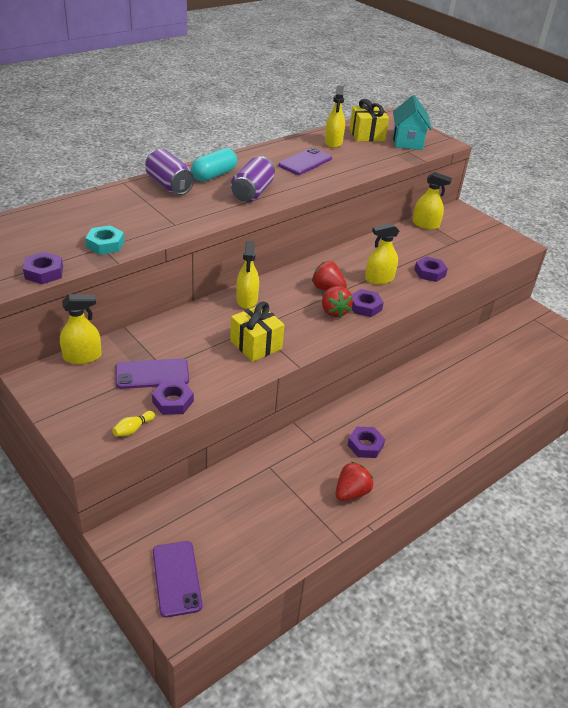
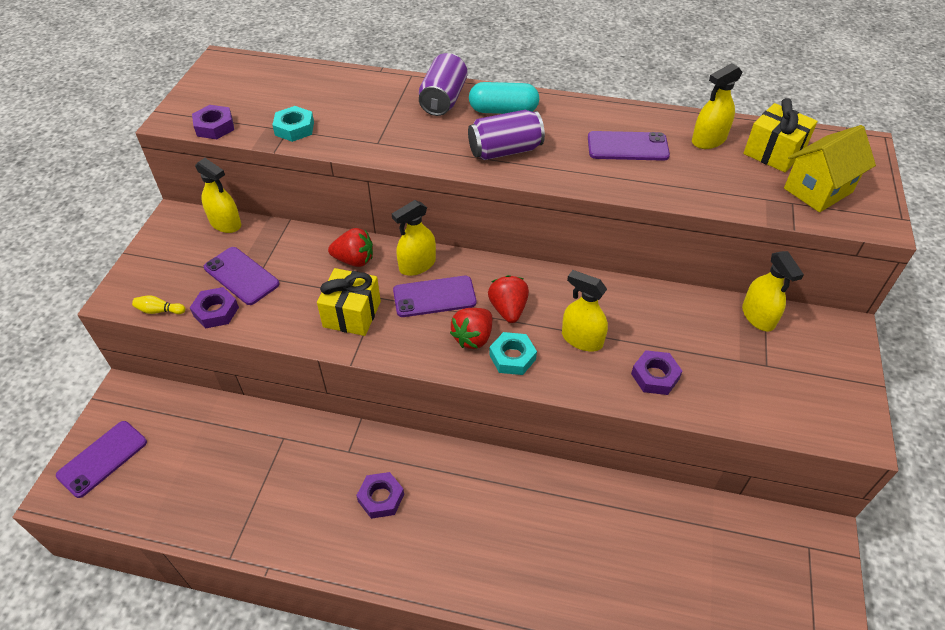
camera: 55 degrees right, 10 degrees up
red strawberry [336,462,373,501] -> red strawberry moved to [328,228,373,267]
purple nut [351,289,384,317] -> turquoise nut [489,332,537,375]
turquoise house [393,95,432,150] -> yellow house [784,125,876,212]
none -> purple phone [393,276,476,317]

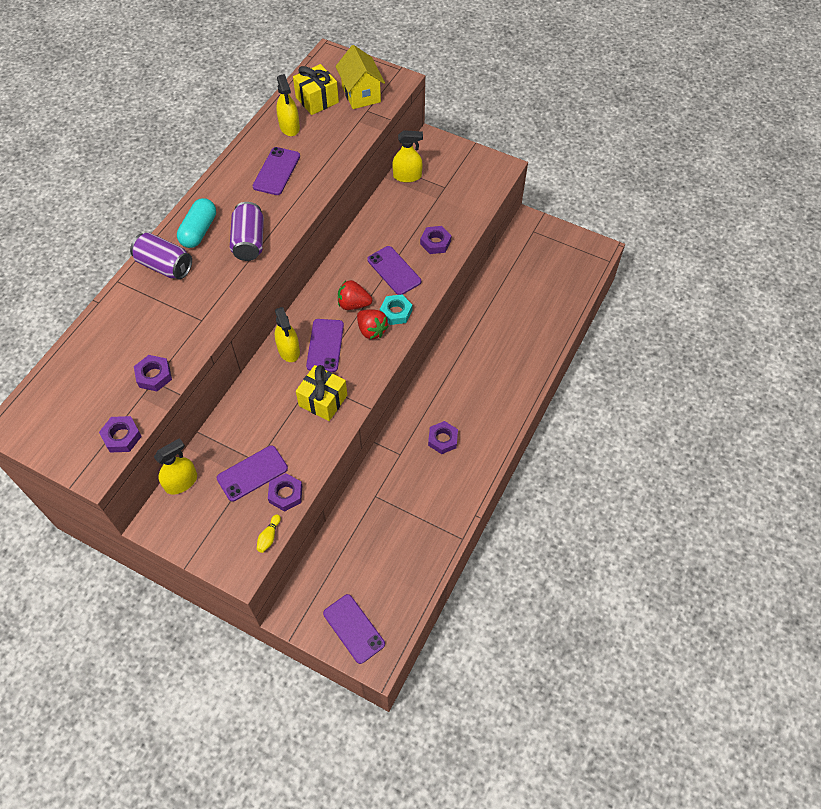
camera: 75 degrees left, 10 degrees up
turquoise nut [272,106,314,142] -> purple nut [134,355,172,391]
red strawberry [328,228,373,267] -> none
yellow spray bottle [562,270,608,351] -> purple phone [367,246,421,295]

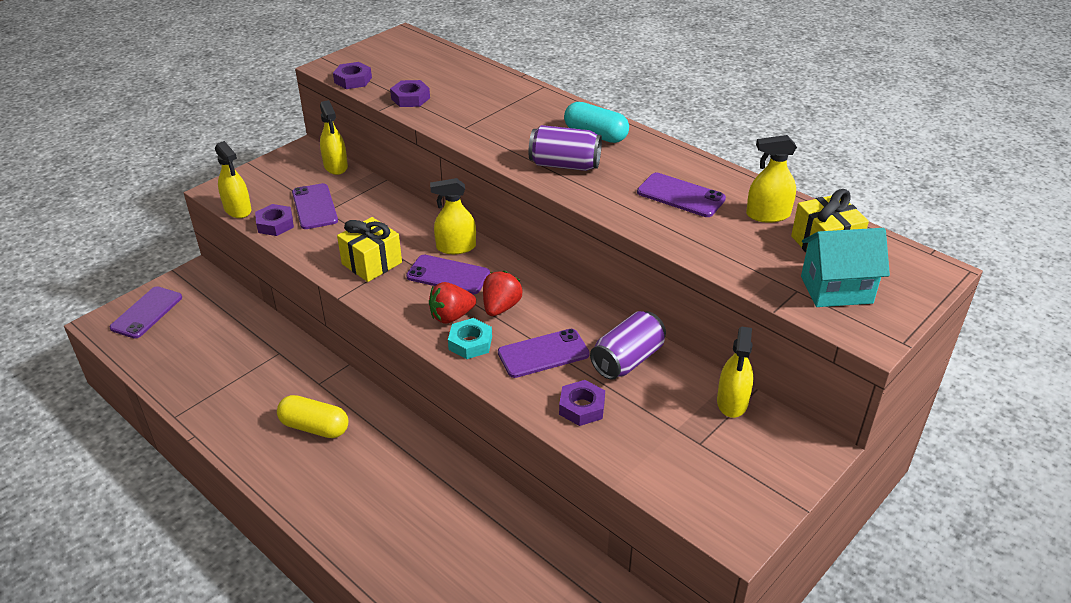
camera: 105 degrees right, 20 degrees down
purple can [130,232,192,279] -> purple can moved to [590,311,666,380]
yellow bowling pin [257,514,281,553] -> yellow spray bottle [215,141,251,218]
purple phone [323,594,385,664] -> purple phone turned 45 degrees counterclockwise [110,286,182,339]
yellow house [335,45,385,109] -> turquoise house [801,228,890,307]
purple nut [428,421,458,454] -> yellow capsule [277,395,348,438]

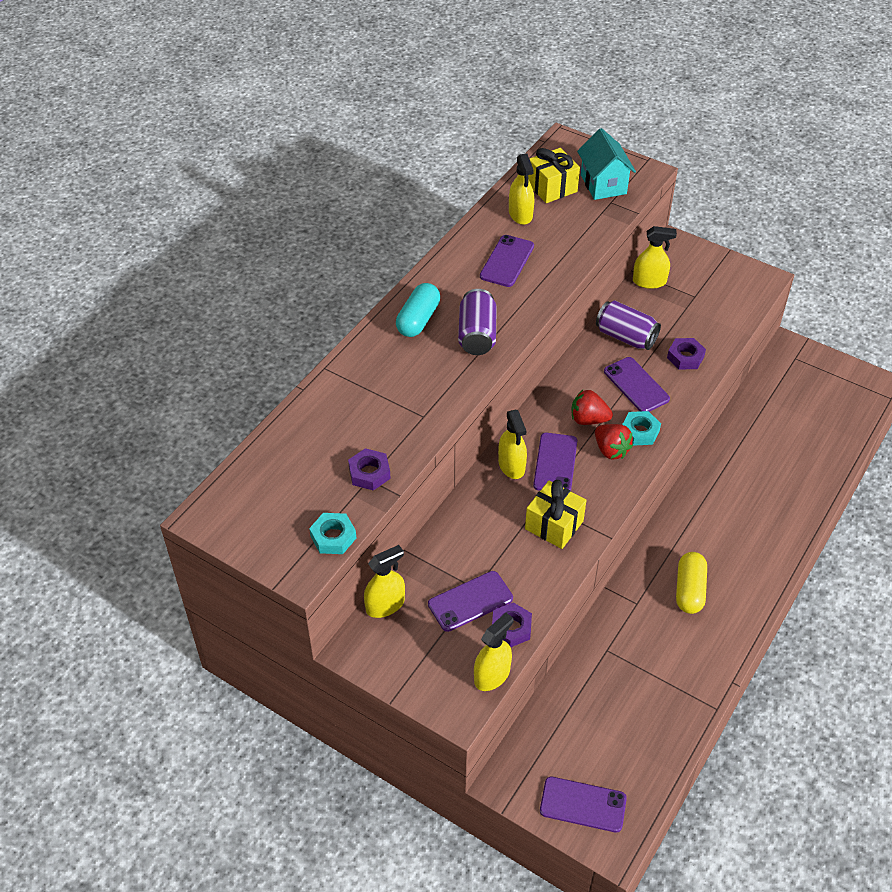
camera: 100 degrees left, 10 degrees up
purple nut [333,62,372,89] -> turquoise nut [309,513,356,554]

